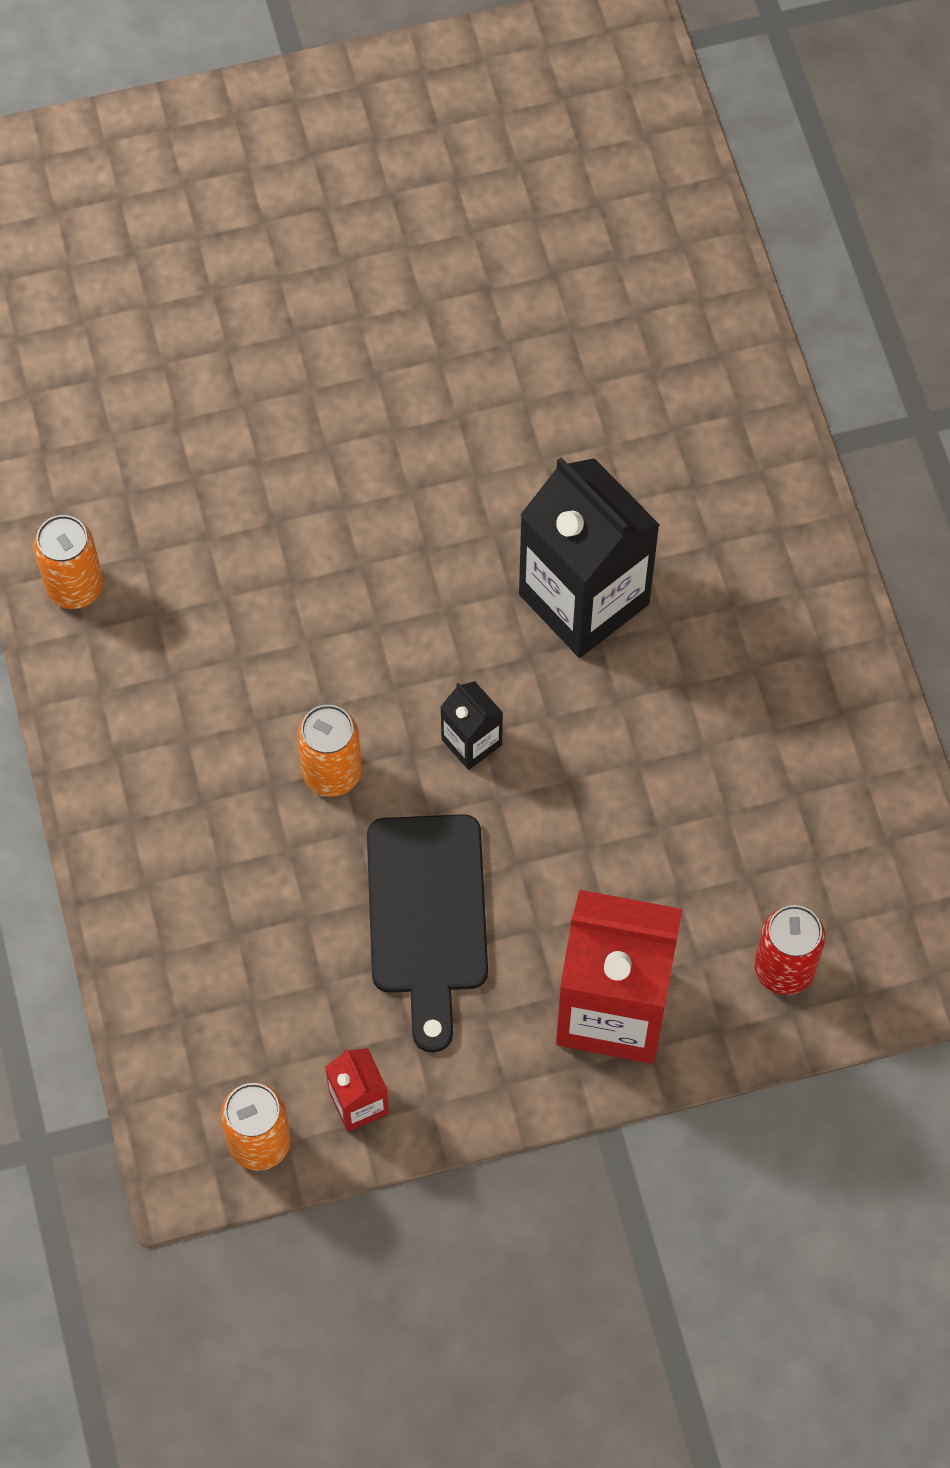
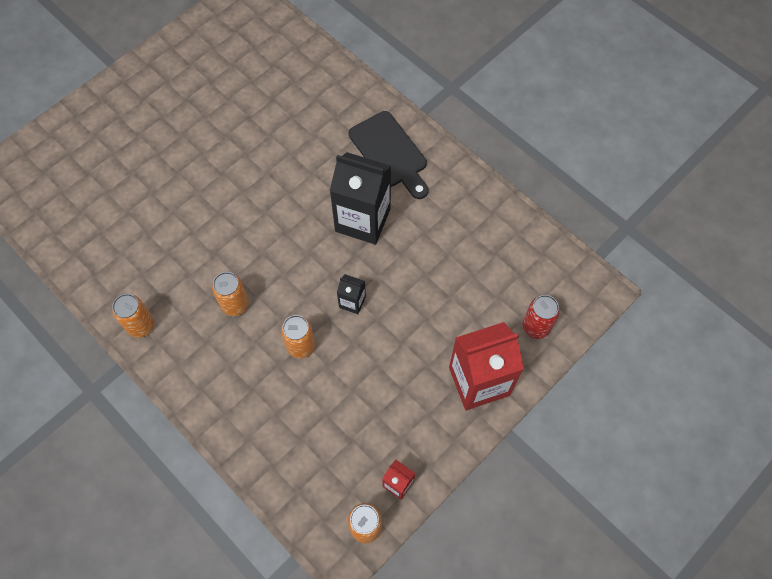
camera: 30 degrees left, 0 degrees up
black cutting board [367,814,488,1053] -> black cutting board moved to [349,111,428,199]
none -> orange can [212,272,249,316]

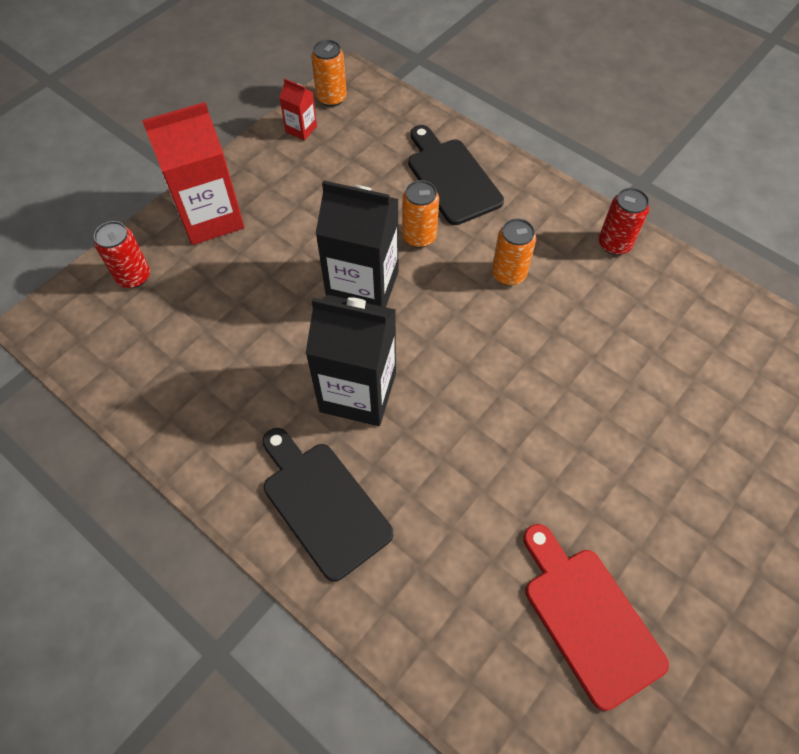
camera: 175 degrees right, 5 degrees down
orange can [112,294,154,338] -> red can [599,188,649,255]
black carton [337,274,366,314] -> black carton [316,180,399,307], size x2.19
none -> black cutting board [408,125,504,225]
none -> red cutting board [523,524,669,711]

